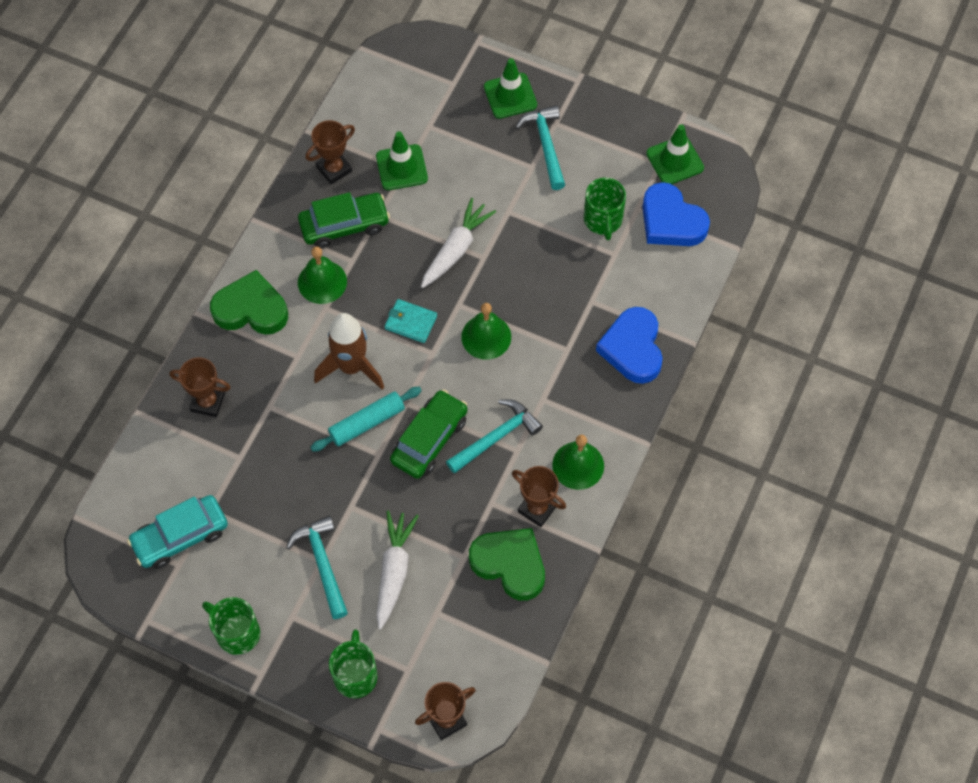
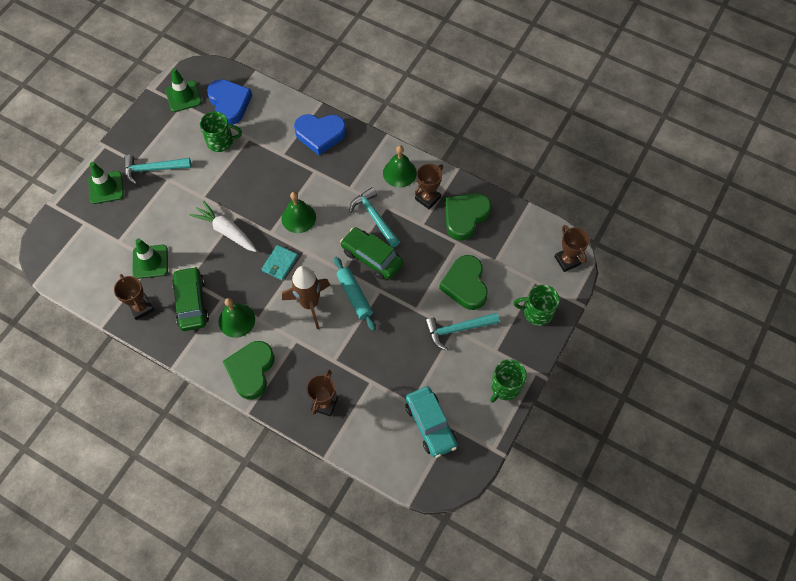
camera: 85 degrees left, 0 degrees up
white carrot [376,511,419,630] -> green heart [439,255,488,310]
blue heart [642,182,710,246] -> blue heart turned 75 degrees counterclockwise [207,79,252,125]

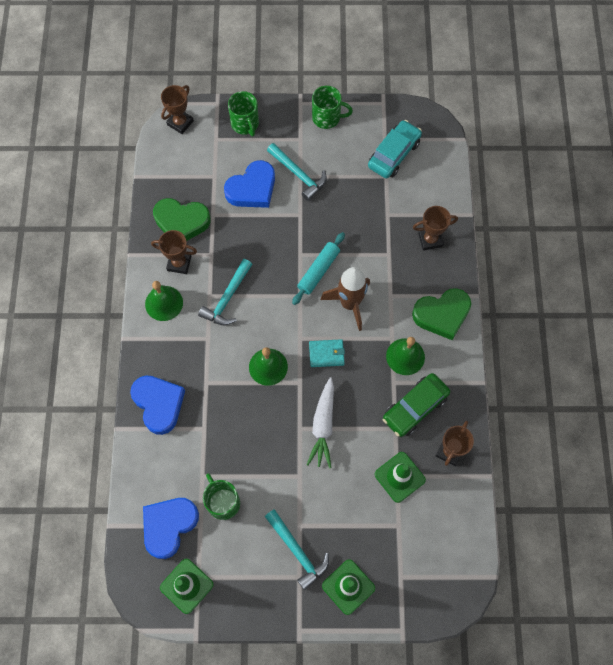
camera: 120 degrees left, 5 degrees up
green car [340,227,403,280] -> none
green heart [439,255,488,310] -> blue heart [224,160,275,208]

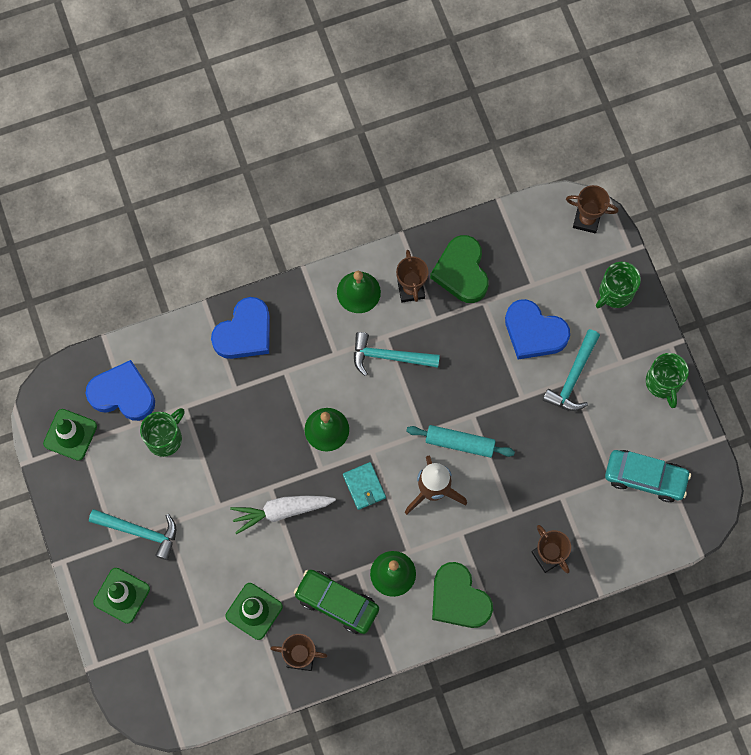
camera: 70 degrees right, 5 degrees up
turquoise hammer [265,509,329,590] -> turquoise hammer turned 105 degrees counterclockwise [89,509,176,560]

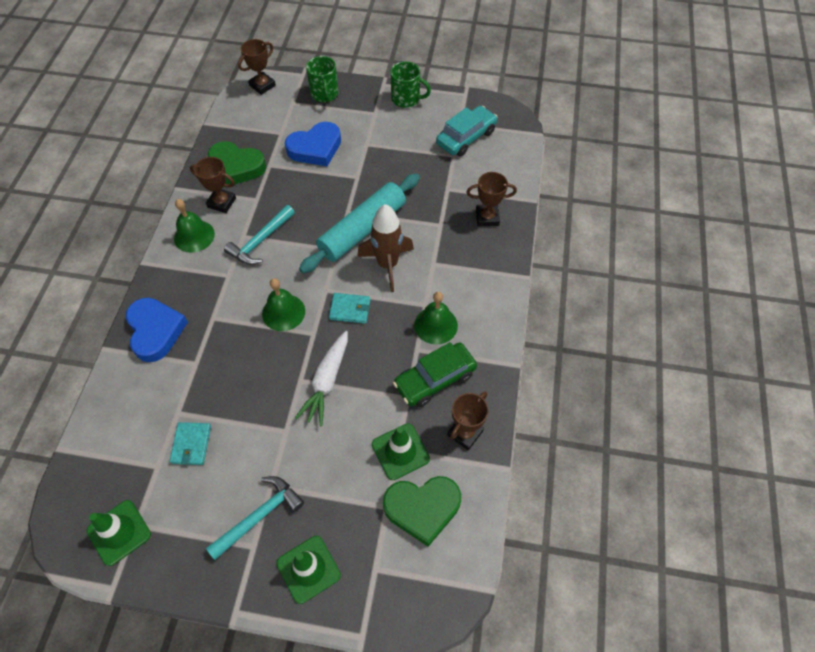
camera: 60 degrees left, 15 degrees down
blue heart [85,360,155,421] -> none
green mug [140,408,185,457] -> turquoise wallet [170,422,211,465]
turquoise rolling pin [406,425,515,458] -> turquoise rolling pin [299,173,420,273], size x1.65
green heart [432,562,493,628] -> green heart moved to [383,476,461,547]
turquoise hammer [543,329,600,411] -> none

